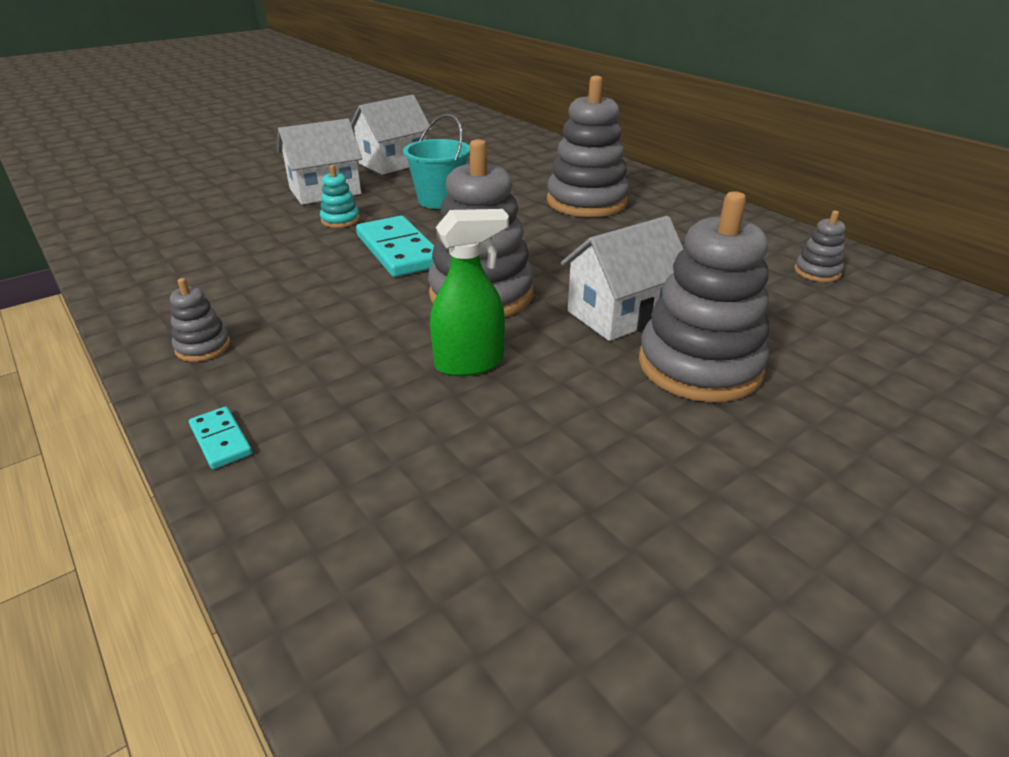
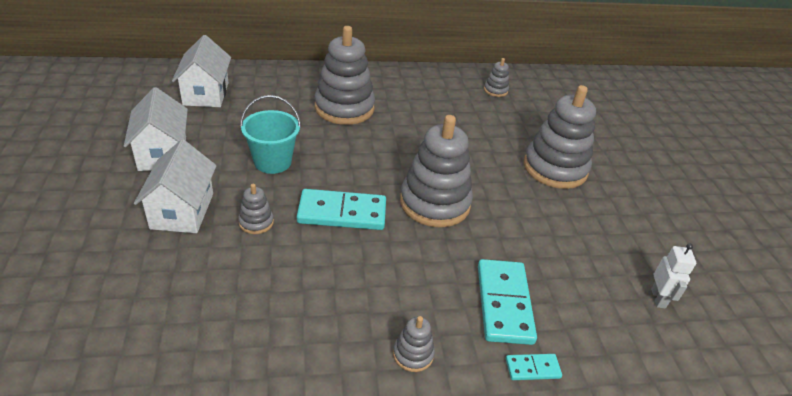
camera: 65 degrees left, 5 degrees up
turquoise stacking toy [320,165,360,228] -> grey stacking toy [238,184,274,234]
green spray bottle [430,209,509,376] -> none
white house [561,216,683,341] -> white house moved to [172,35,231,107]
none -> turquoise domino [478,259,537,345]
none -> white robot [651,243,696,309]

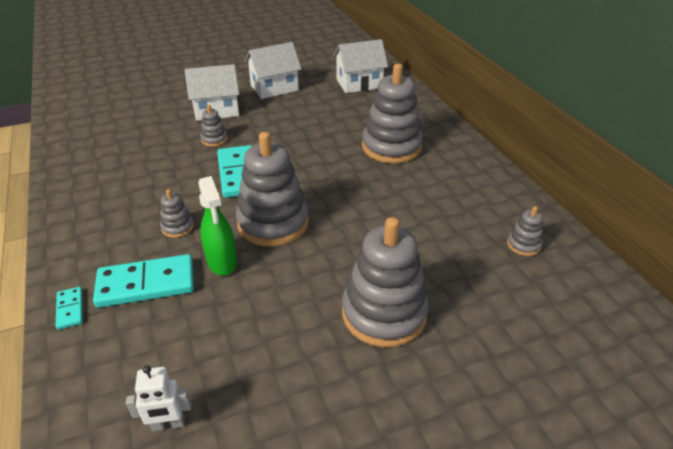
camera: 80 degrees right, 0 degrees up
turquoise bucket [240,95,301,174] -> none
grey stacking toy [393,316,435,372] -> grey stacking toy moved to [160,189,194,238]
none -> green spray bottle [198,176,237,276]

